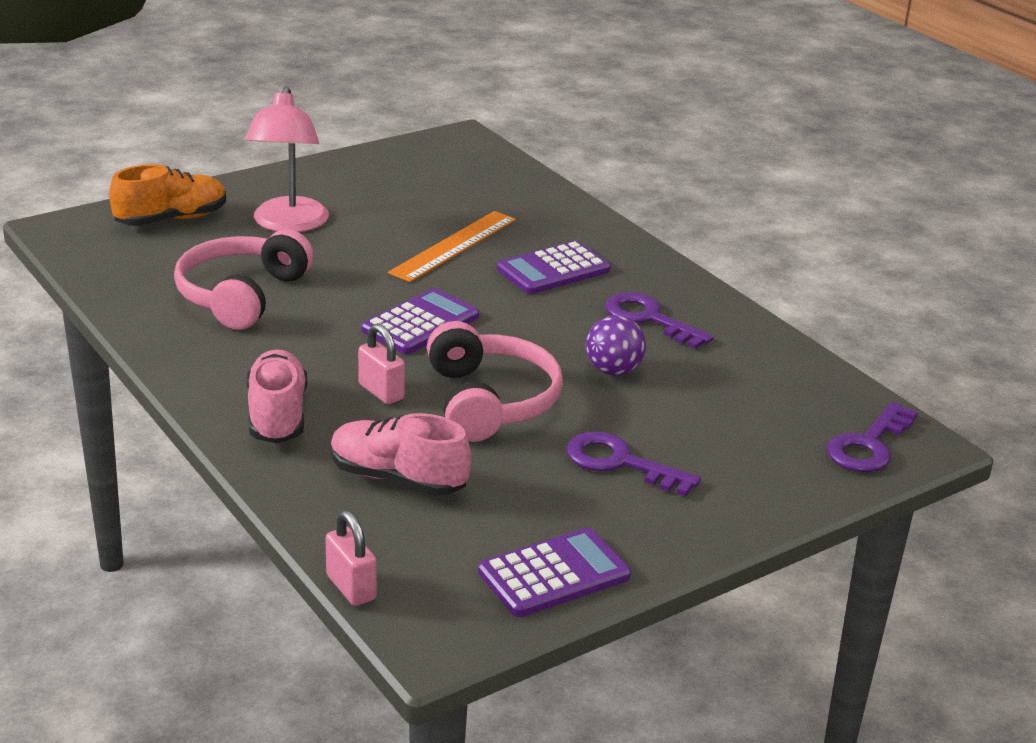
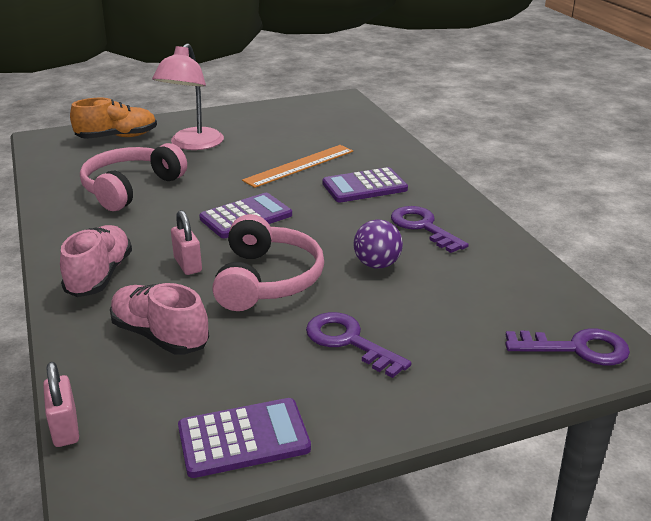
camera: 15 degrees right, 0 degrees up
purple key [827,402,918,472] -> purple key turned 135 degrees counterclockwise [505,329,630,365]

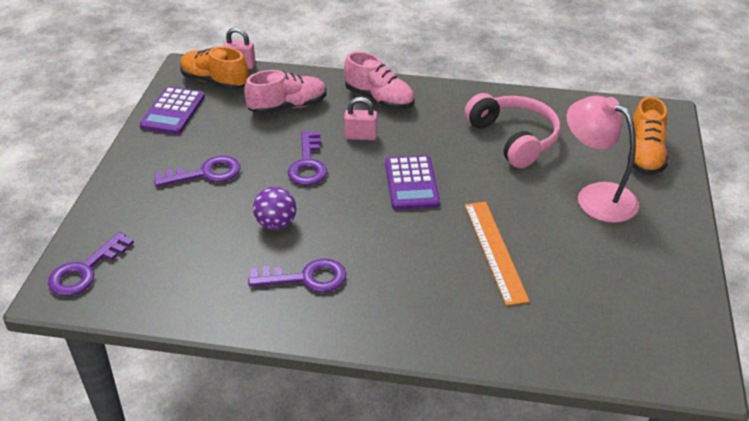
camera: 120 degrees right, 10 degrees up
pink headphones [212,214,324,311] -> purple key [288,131,327,185]
purple calculator [322,167,408,202] -> none
none -> orange shoe [180,46,248,90]

